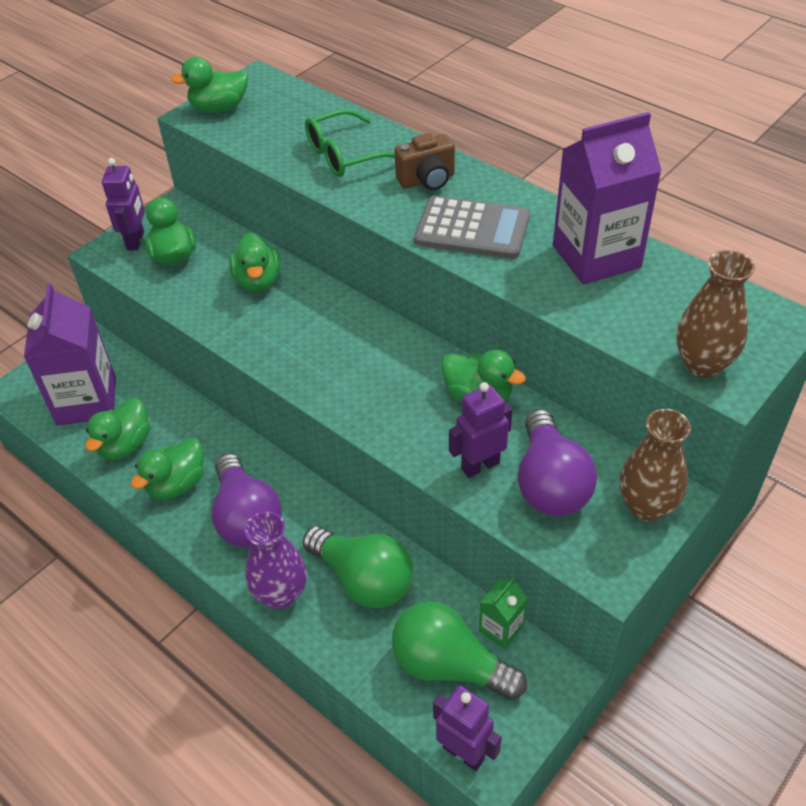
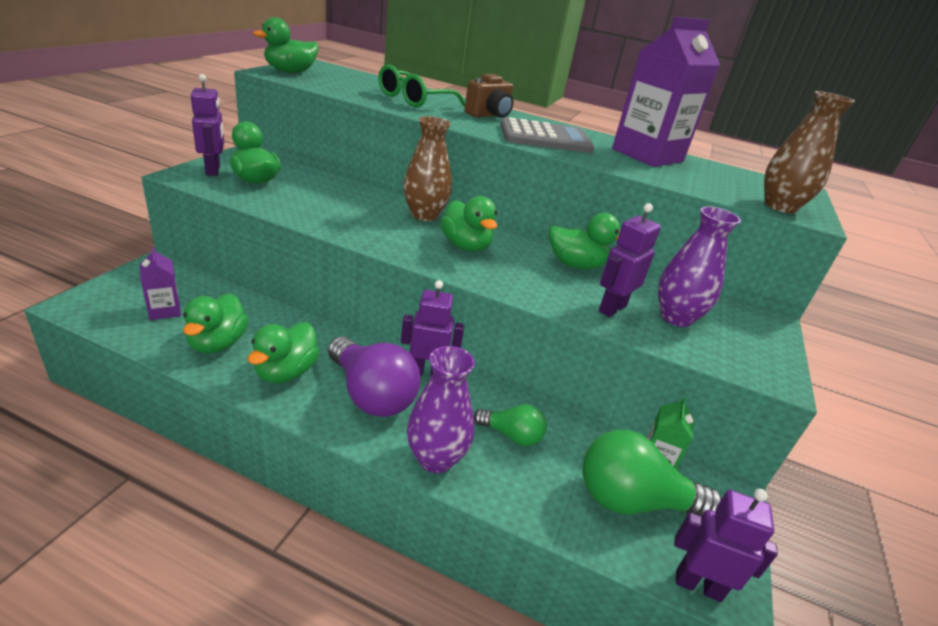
camera: 25 degrees left, 15 degrees down
purple carton [24,283,116,426] -> purple carton [140,247,181,320], size x0.47
green duck [229,233,280,292] -> green duck moved to [440,196,497,252]
green light bulb [303,526,413,608] -> green light bulb [473,404,547,446], size x0.56
purple light bulb [518,409,597,516] -> purple vase [658,206,741,327]
brown vase [620,409,691,521] -> brown vase moved to [403,116,452,221]
none -> purple robot [401,280,465,377]

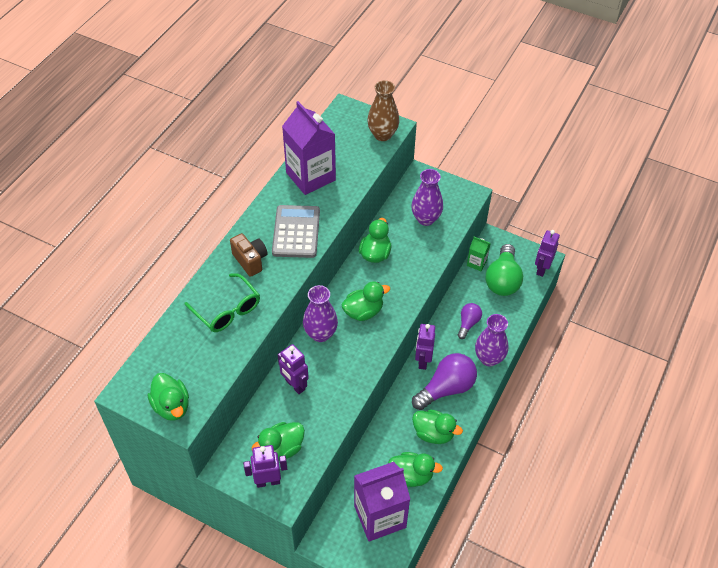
camera: 80 degrees left, 20 degrees up
purple carton [140,247,181,320] -> purple carton [354,462,410,542], size x2.12
brown vase [403,116,452,221] -> purple vase [303,285,338,342]
green light bulb [473,404,547,446] -> purple light bulb [458,303,482,339]
purple robot [599,203,661,317] -> purple robot moved to [278,344,309,394]

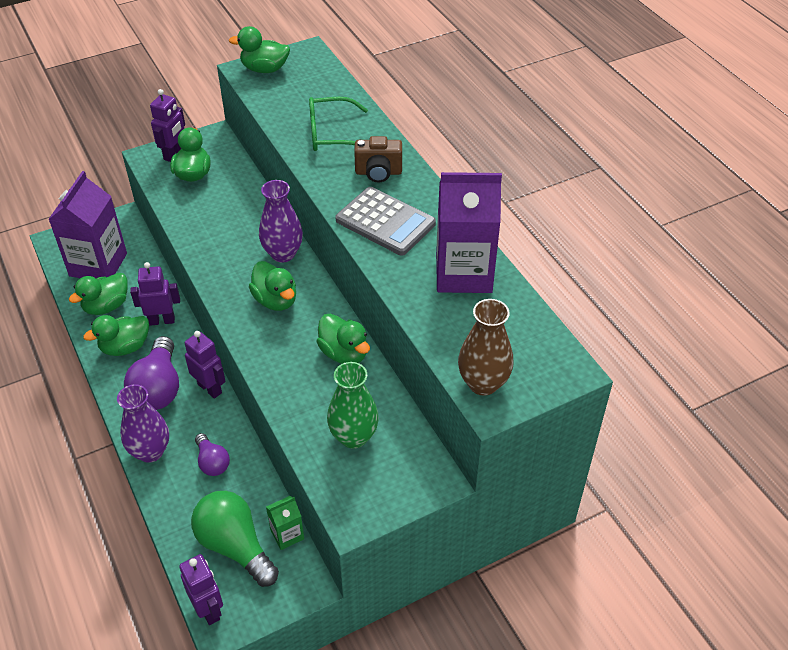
camera: 125 degrees right, 5 degrees down
purple robot [278,344,309,394] -> purple robot moved to [130,262,180,326]
green duck [341,281,390,321] -> green duck turned 45 degrees counterclockwise [249,261,296,311]
purple vase [411,169,443,226] -> green vase [327,362,379,449]

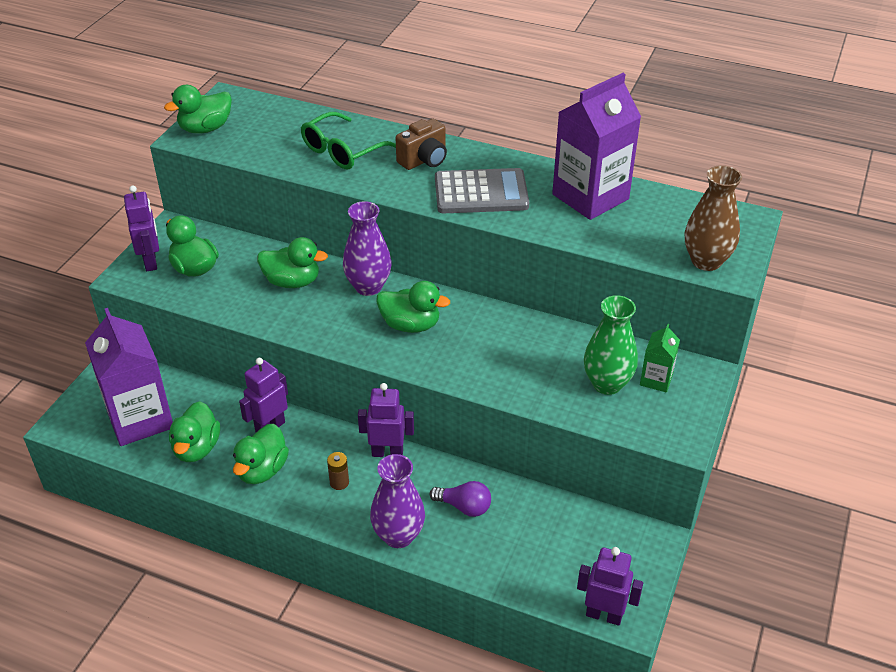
camera: 40 degrees left, 5 degrees down
purple light bulb [124,336,179,410] -> brown battery [327,452,349,490]
green light bulb [191,491,279,587] -> none
green carton [266,496,304,550] -> green carton moved to [640,324,680,392]
green duck [316,314,370,364] -> green duck moved to [257,237,328,288]

